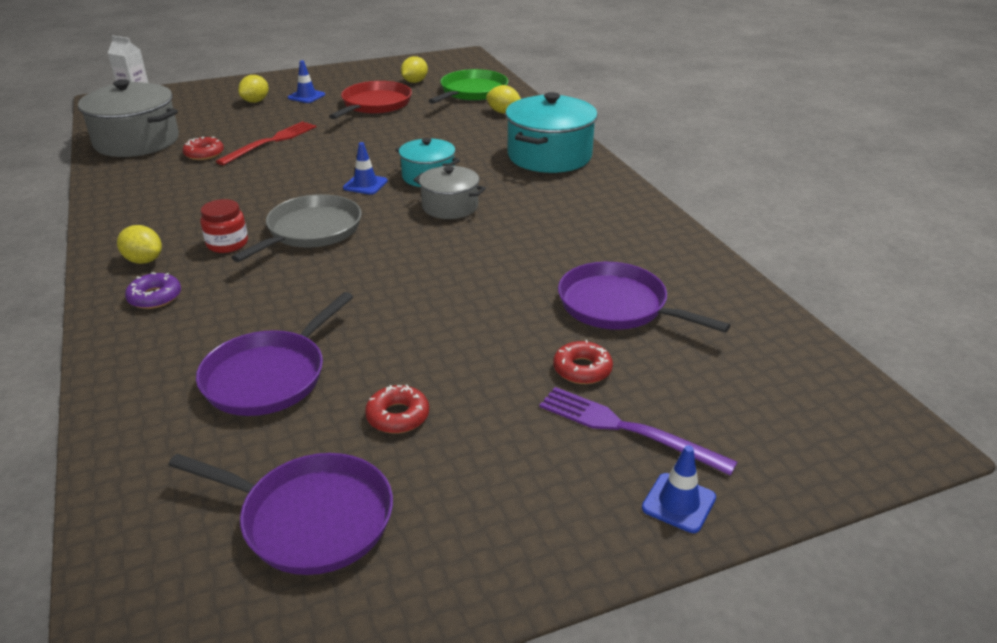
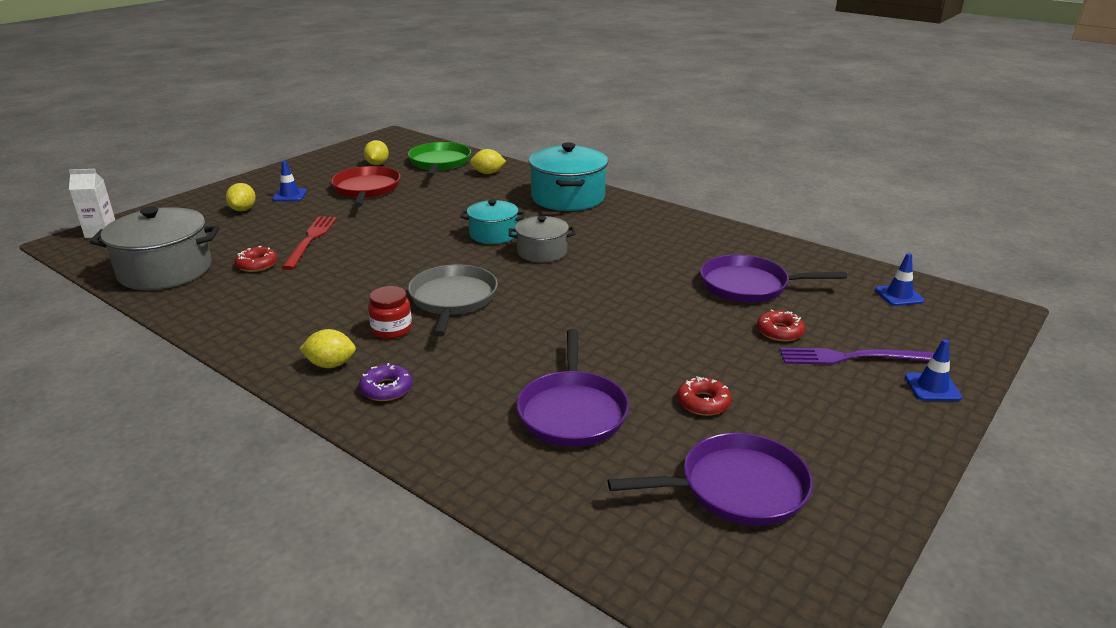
camera: 30 degrees left, 5 degrees down
blue traffic cone [343,142,388,195] -> blue traffic cone moved to [875,253,925,306]

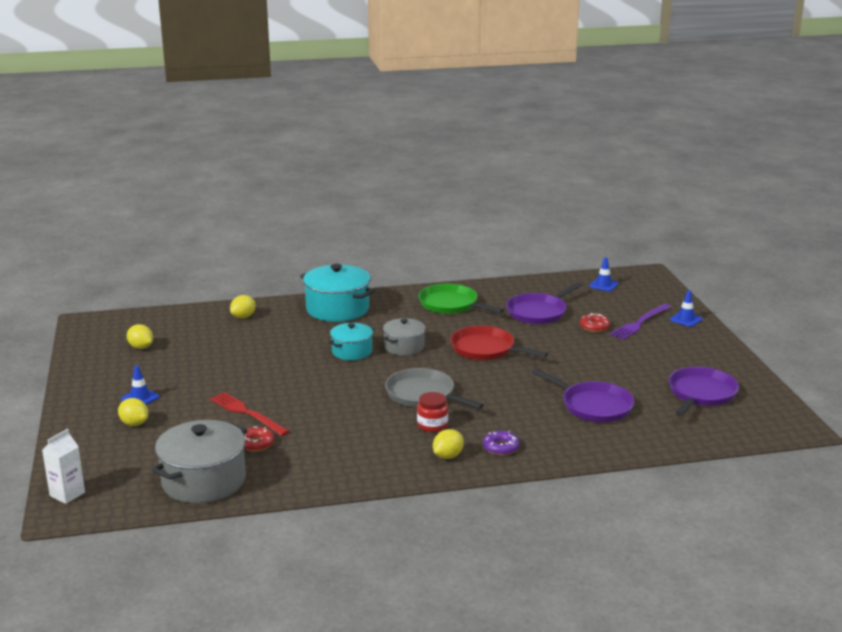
camera: 50 degrees left, 5 degrees down
red pan [331,166,400,207] -> red pan moved to [450,326,548,360]
green pan [408,142,471,177] -> green pan moved to [418,284,504,314]
red donut [677,376,732,416] -> none

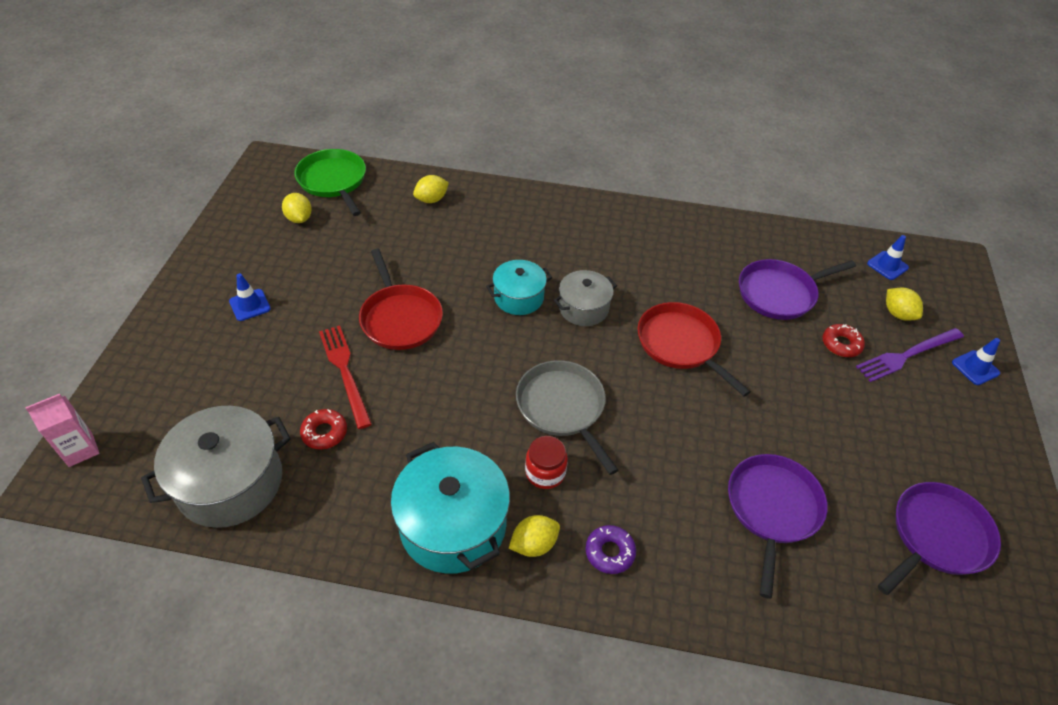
camera: 20 degrees right, 25 degrees up
white carton [42,429,85,504] -> pink carton [25,394,100,467]
yellow lemon [118,398,148,426] -> yellow lemon moved to [886,288,923,321]
turquoise pot [300,264,375,322] -> turquoise pot moved to [390,442,510,574]
green pan [418,284,504,314] -> green pan moved to [294,149,366,216]
purple pan [532,368,634,422] -> purple pan turned 135 degrees counterclockwise [728,454,828,599]
none -> red pan [359,249,443,350]

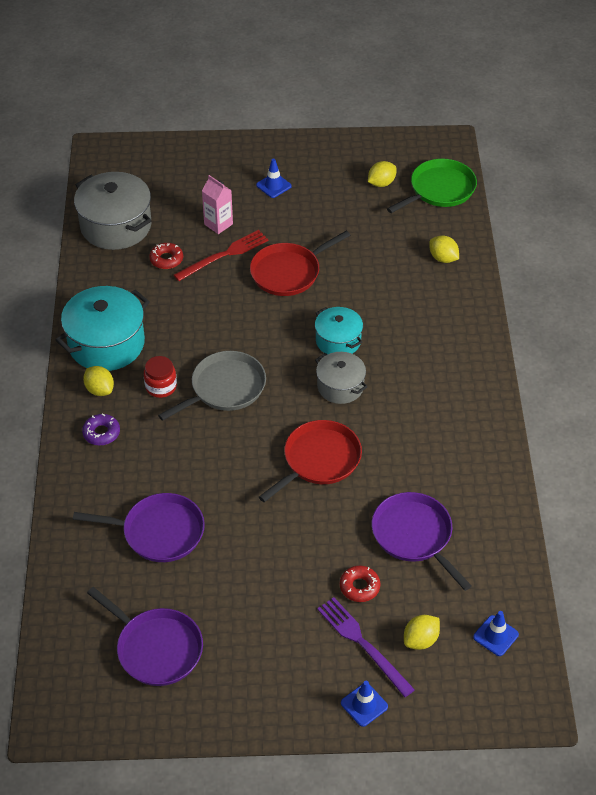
camera: 80 degrees right, 0 degrees up
pink carton [25,394,100,467] -> pink carton moved to [202,175,233,234]

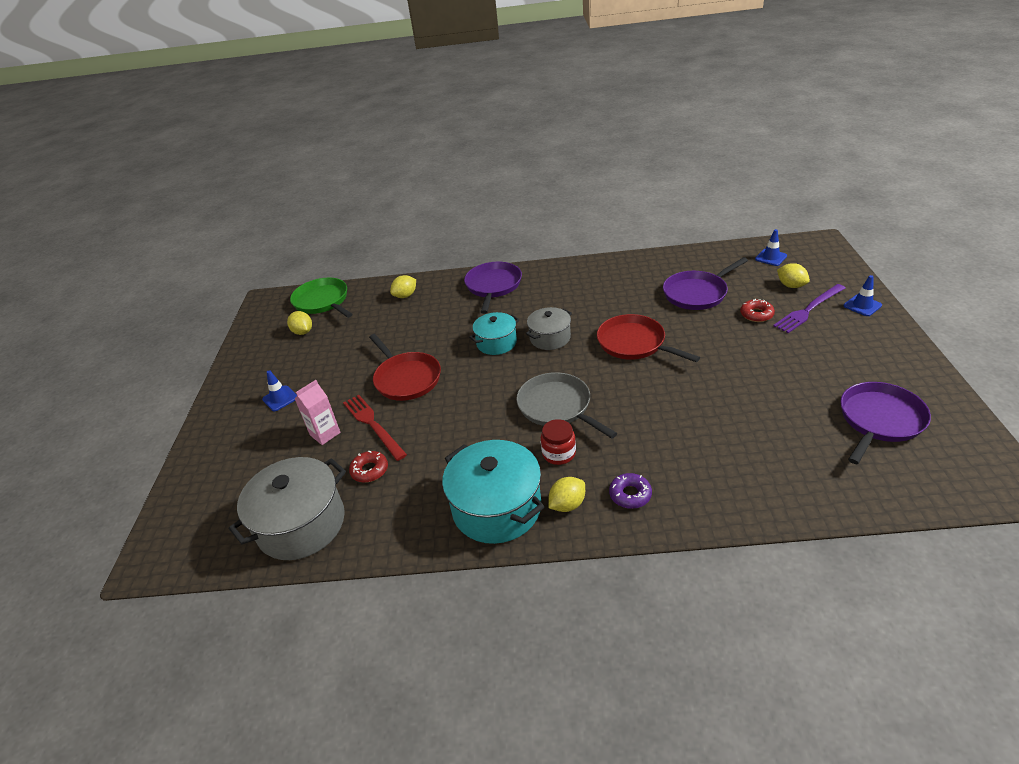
camera: 85 degrees left, 10 degrees down
purple pan [73,493,205,562] -> purple pan moved to [464,262,522,314]

